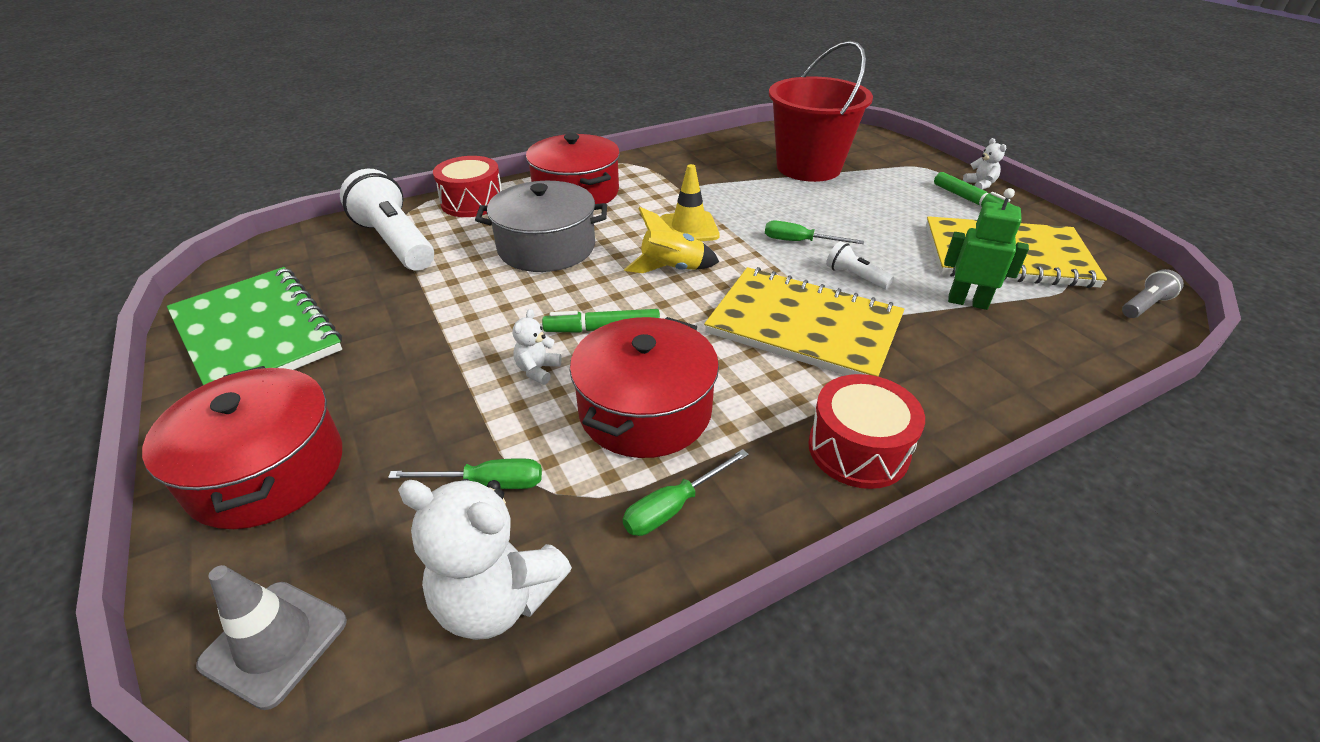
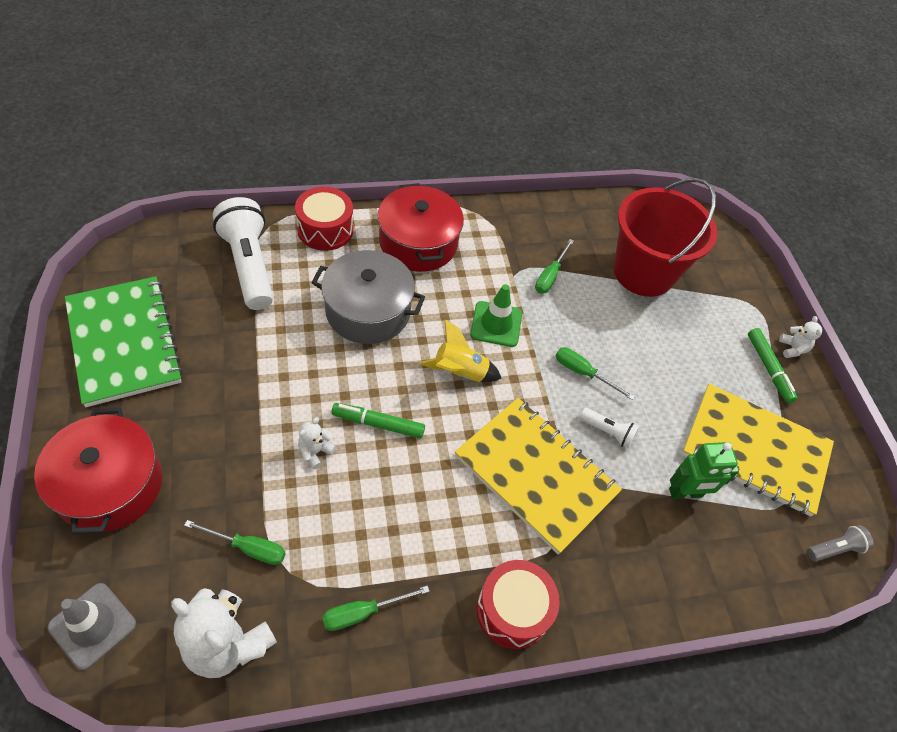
camera: 10 degrees right, 15 degrees up
red pot [570,317,719,458] -> none
yellow traffic cone [660,164,720,241] -> green traffic cone [470,284,522,347]
white flashlight [826,241,894,289] -> white flashlight turned 150 degrees clockwise [580,408,639,449]
green robot [944,188,1029,310] -> green robot turned 135 degrees clockwise [669,442,739,499]
none -> green screwdriver [535,239,574,294]

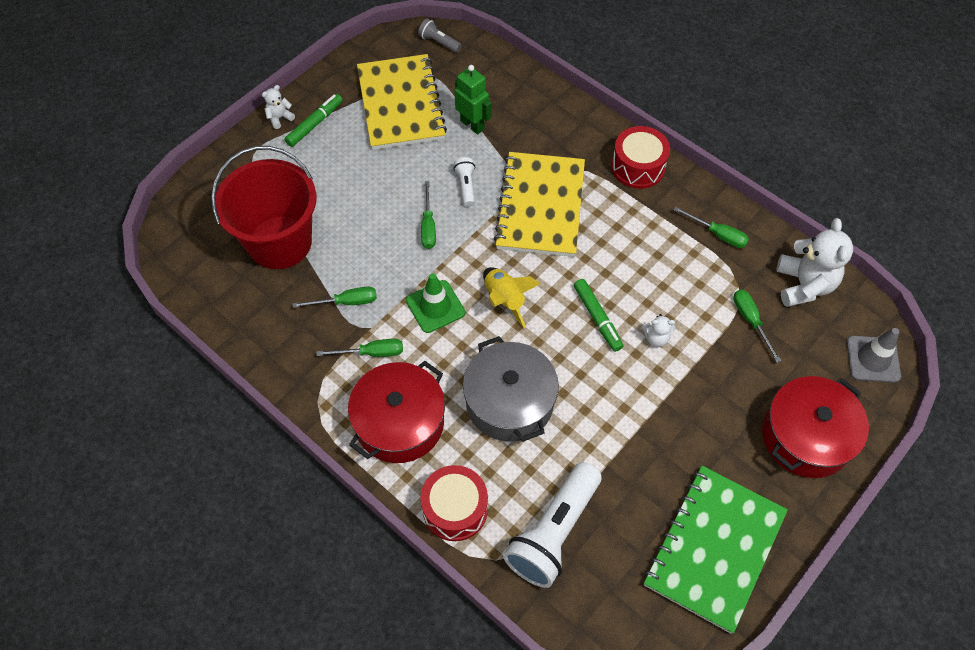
camera: 120 degrees left, 5 degrees up
none -> green screwdriver [317,339,403,357]

